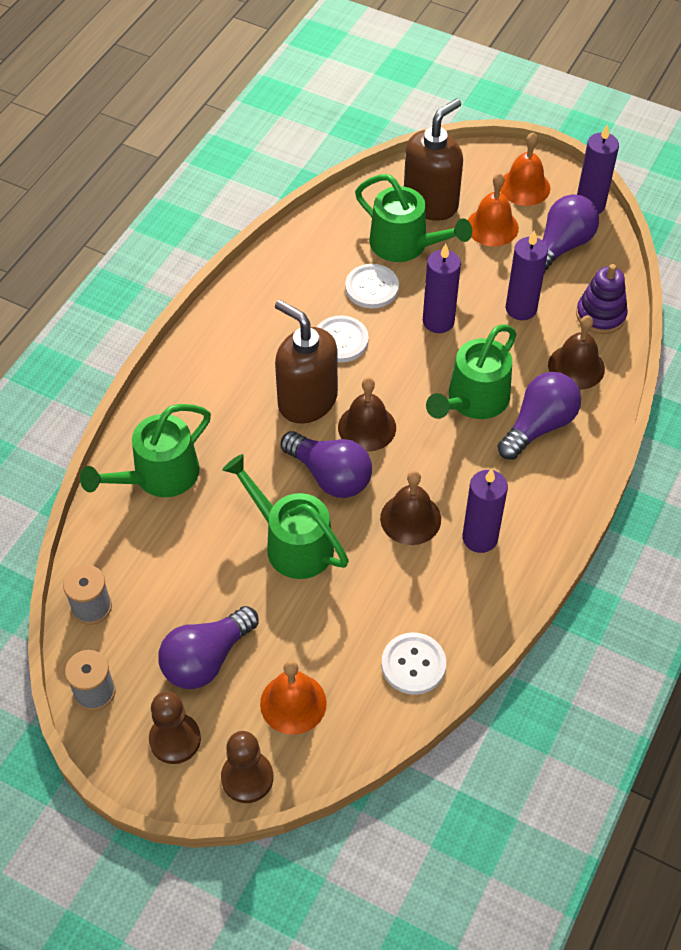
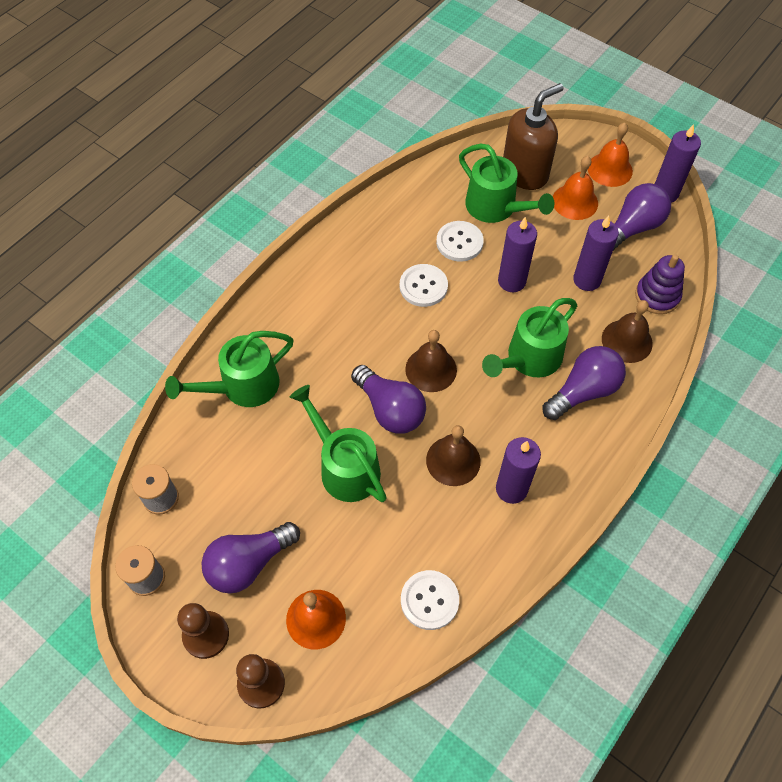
camera: 10 degrees right, 5 degrees up
brown soap dispenser [275,300,338,424] -> none

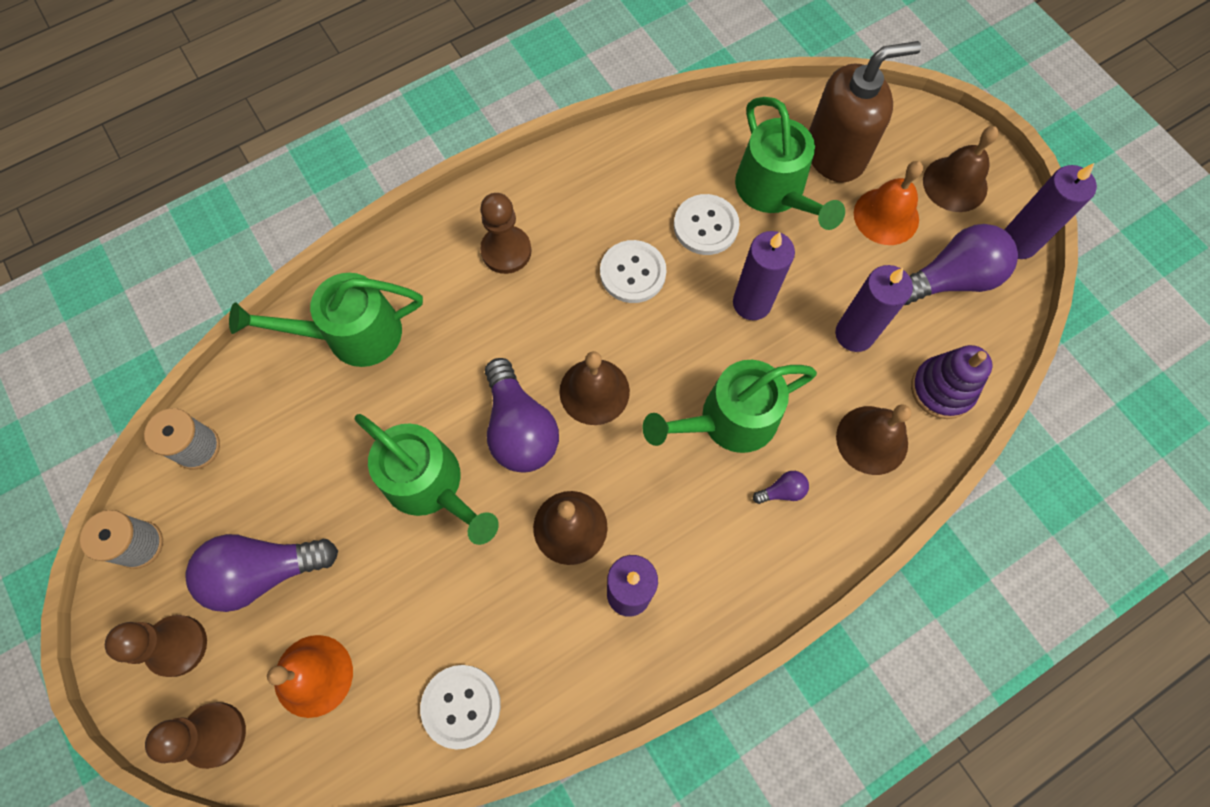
camera: 20 degrees right, 10 degrees up
green watering can [290,385,387,502] -> green watering can turned 150 degrees clockwise [355,414,499,545]
purple light bulb [543,346,626,420] -> purple light bulb [753,471,809,504], size x0.43
orange bell [588,123,633,187] -> brown bell [923,126,999,212]
none -> brown pawn [480,193,532,274]

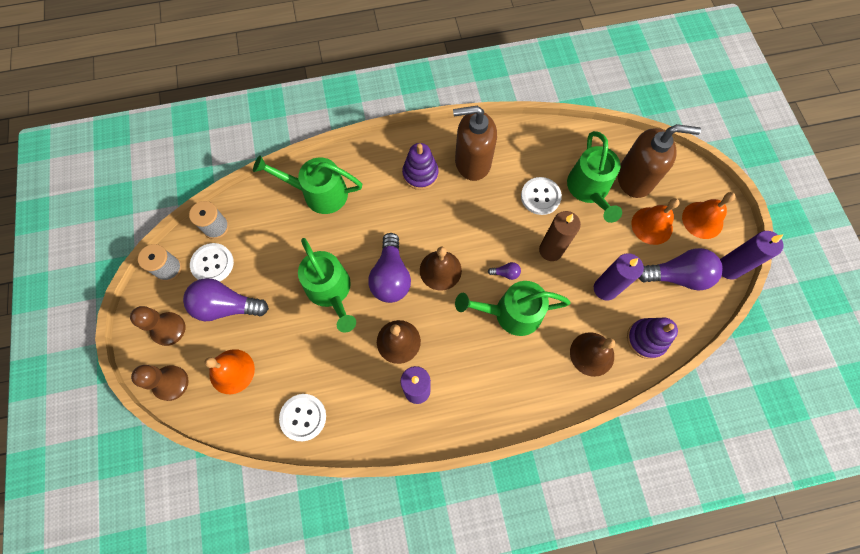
camera: 20 degrees right, 0 degrees up
brown pawn [480,193,532,274] -> purple stacking toy [402,143,439,190]
white button [600,240,667,303] -> white button moved to [190,243,234,281]
purple candle [733,231,795,320] -> brown candle [539,211,581,261]
purple light bulb [753,471,809,504] -> purple light bulb moved to [488,262,521,280]
brown bell [923,126,999,212] -> orange bell [682,192,735,239]
none -> brown soap dispenser [453,106,497,181]

